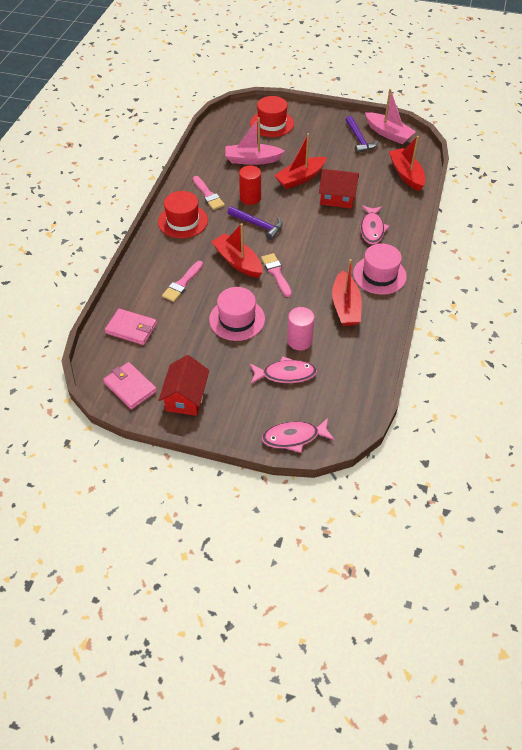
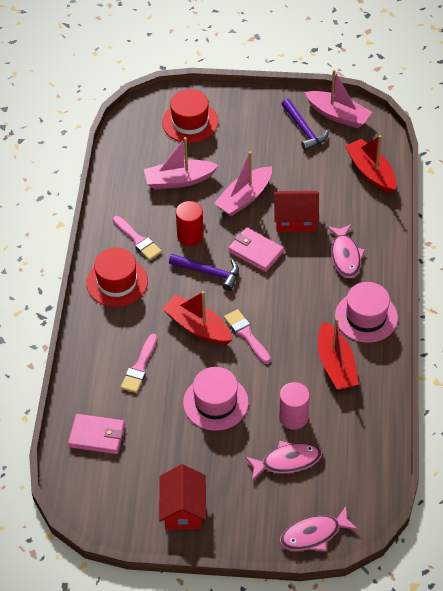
camera: 10 degrees left, 0 degrees up
pink wallet [103,362,157,409] -> pink wallet moved to [228,228,284,272]
red boat [274,133,327,189] -> pink boat [214,151,272,216]

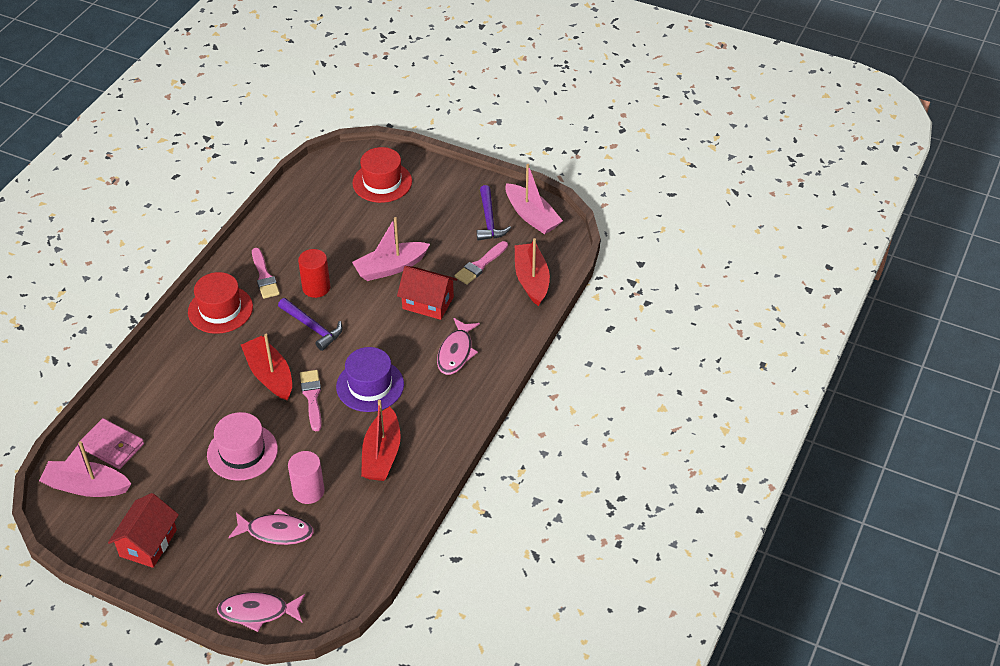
camera: 20 degrees right, 5 degrees down
pink brush [121,334,158,393] -> pink brush moved to [455,241,508,285]
pink boat [144,137,219,189] -> pink boat moved to [39,441,131,497]
pink wallet [228,228,284,272] -> none
pink hat [335,282,398,343] -> none
none -> purple hat [336,347,404,412]

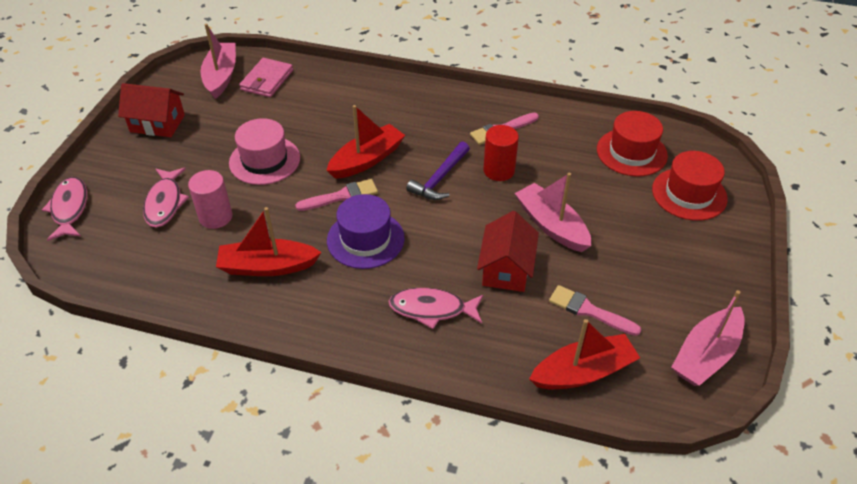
camera: 80 degrees right, 0 degrees up
red hat [188,272,253,334] -> red hat moved to [597,111,668,177]
purple hammer [477,185,511,240] -> none

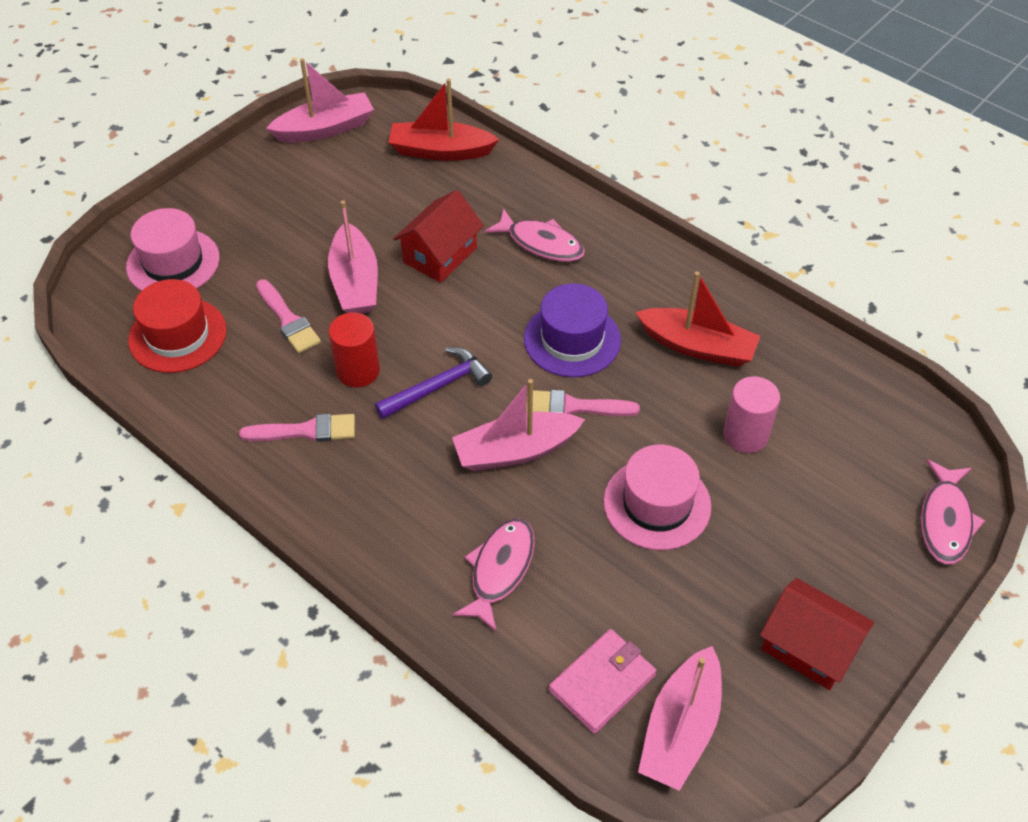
camera: 155 degrees left, 5 degrees up
pink fish [143,168,189,228] -> pink fish moved to [452,518,535,632]
red boat [326,105,405,179] -> pink boat [452,379,585,471]
pink brush [549,285,641,336] -> pink brush moved to [256,279,321,353]
red hat [652,151,728,221] -> pink hat [126,208,220,291]

